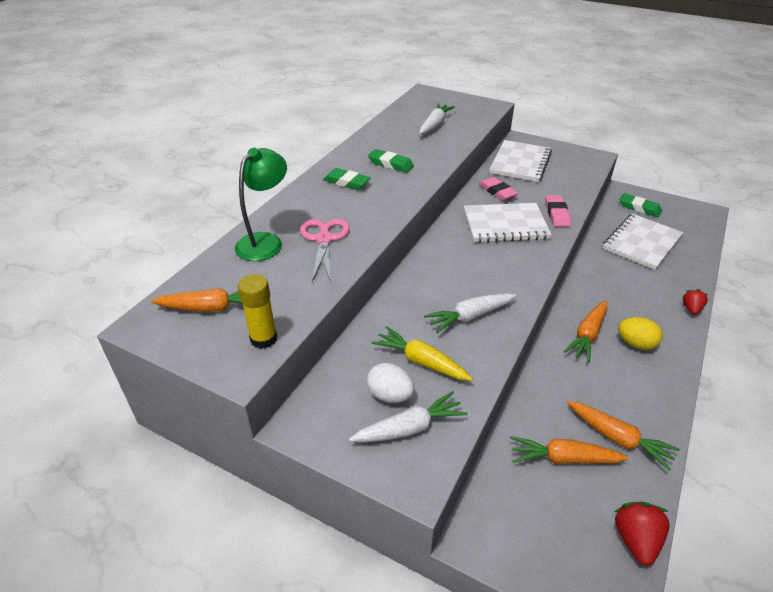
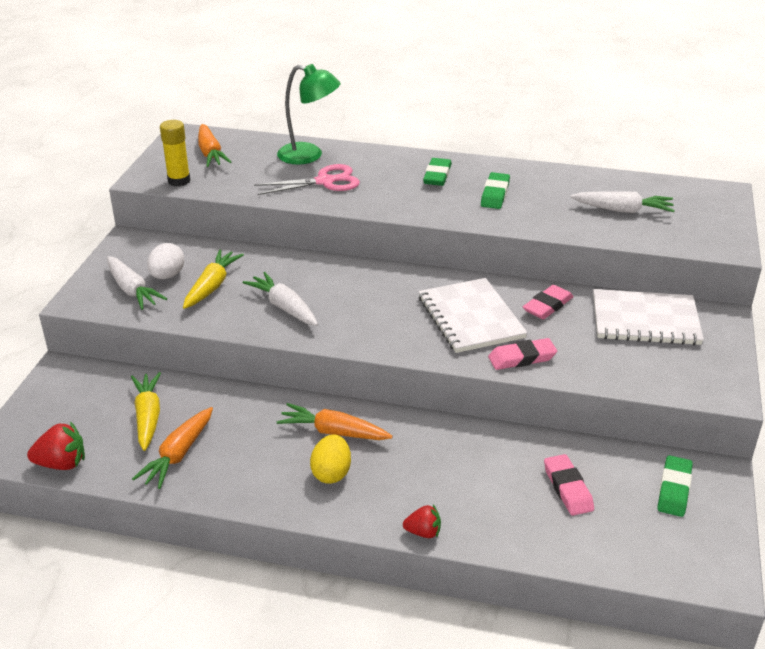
camera: 75 degrees right, 5 degrees down
orange carrot [510,436,628,464] -> yellow carrot [131,372,161,451]
white notebook [603,214,683,270] -> pink eraser [544,454,594,516]

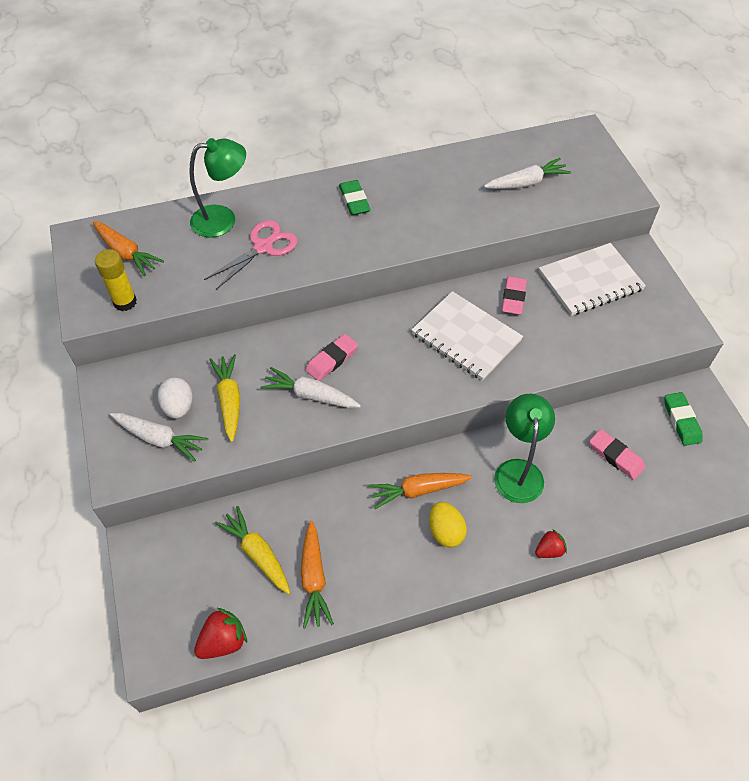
camera: 30 degrees left, 20 degrees up
green eraser [481,172,510,209] -> none
pink eraser [488,338,557,370] -> pink eraser moved to [306,334,358,381]
none -> green lamp [494,394,555,503]

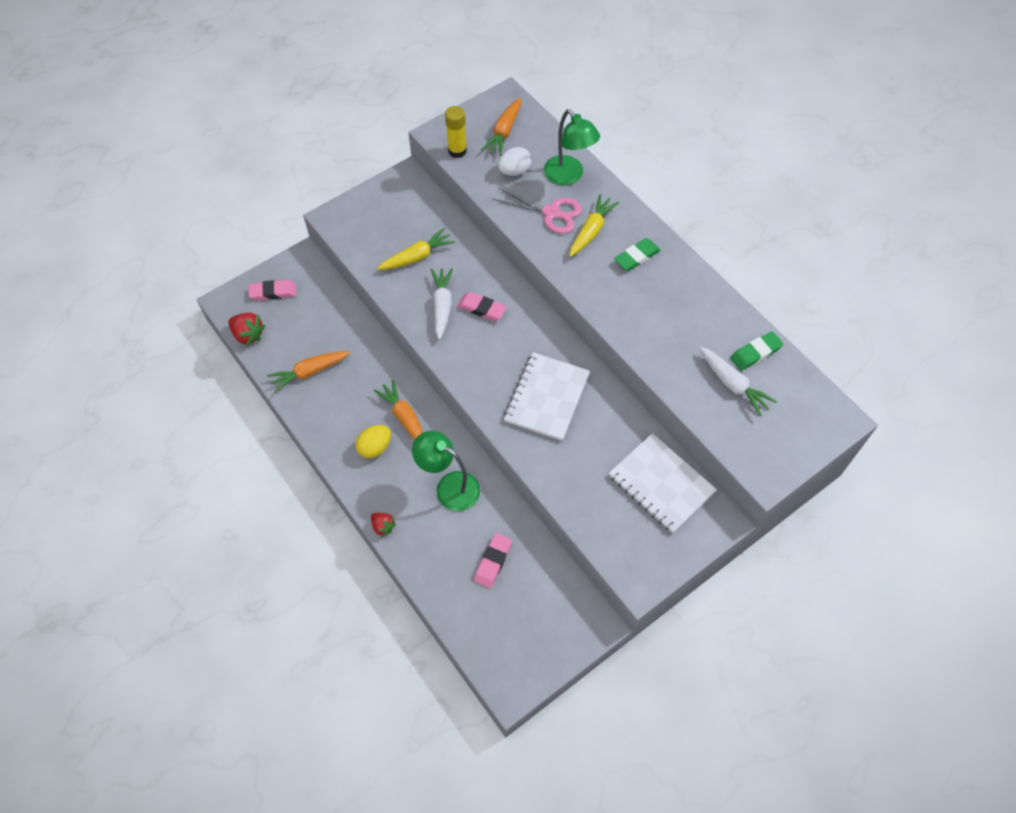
camera: 70 degrees right, 5 degrees up
white carrot [110,413,208,462] -> none
white egg [158,377,193,419] -> white egg moved to [498,147,532,176]
yellow carrot [215,506,290,594] -> yellow carrot moved to [569,194,619,257]
green lamp [494,394,555,503] -> green lamp turned 135 degrees counterclockwise [412,431,480,511]
pink eraser [502,276,527,315] -> pink eraser moved to [249,280,296,300]
green eraser [665,392,703,446] -> green eraser moved to [730,331,783,371]

